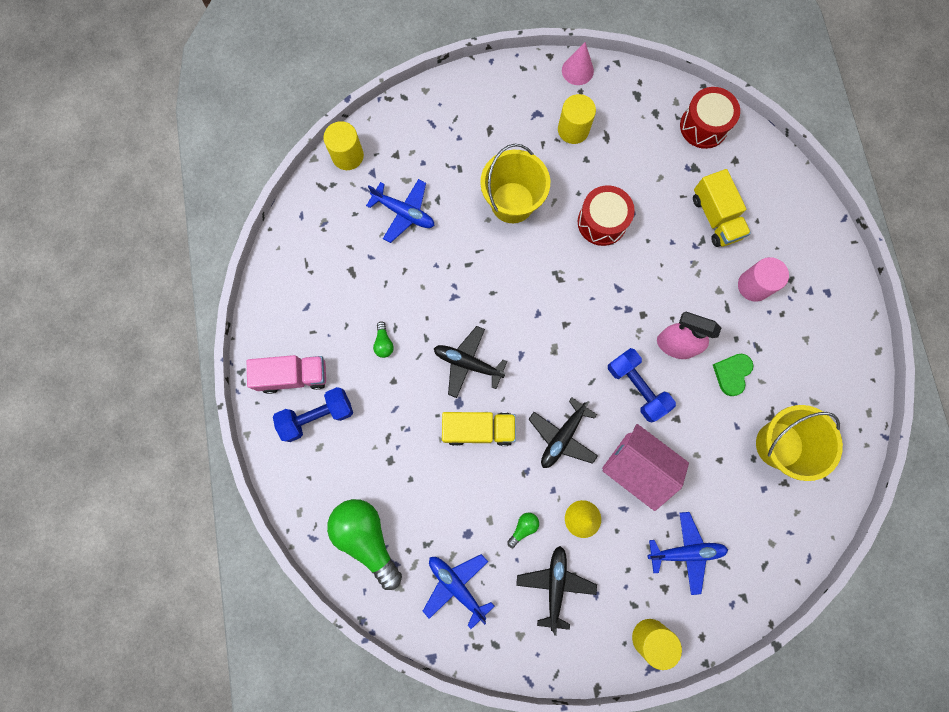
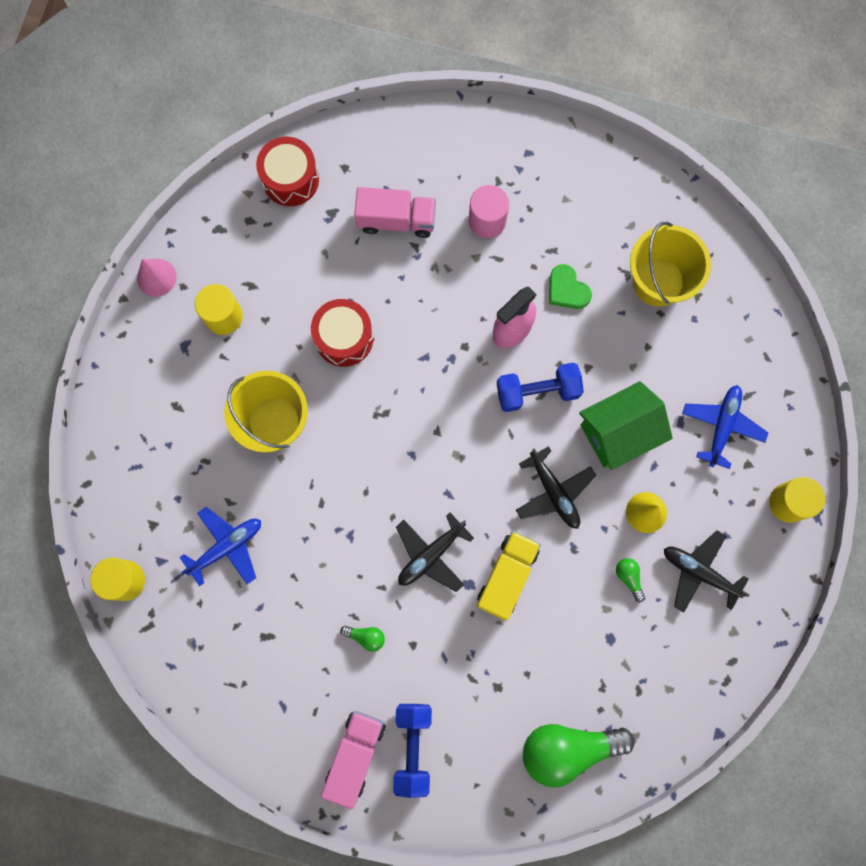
camera: 65 degrees left, 0 degrees up
blue plane [423,554,494,629] -> none
pink house [602,424,689,511] -> green house [579,381,673,470]
yellow truck [693,169,751,247] -> pink truck [354,187,436,238]

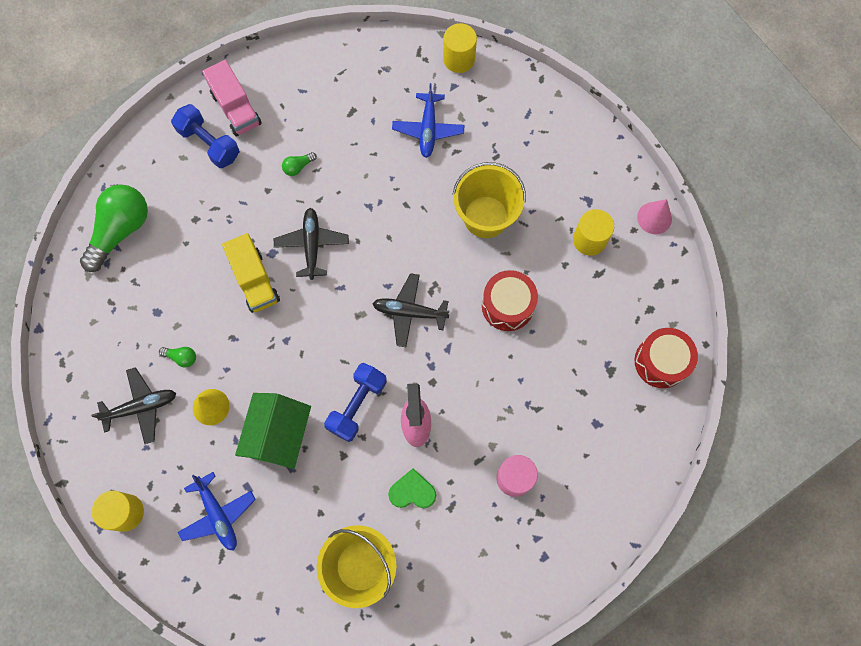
camera: 130 degrees right, 5 degrees down
pink truck [354,187,436,238] -> none
black plane [516,446,596,529] -> black plane moved to [373,273,449,347]

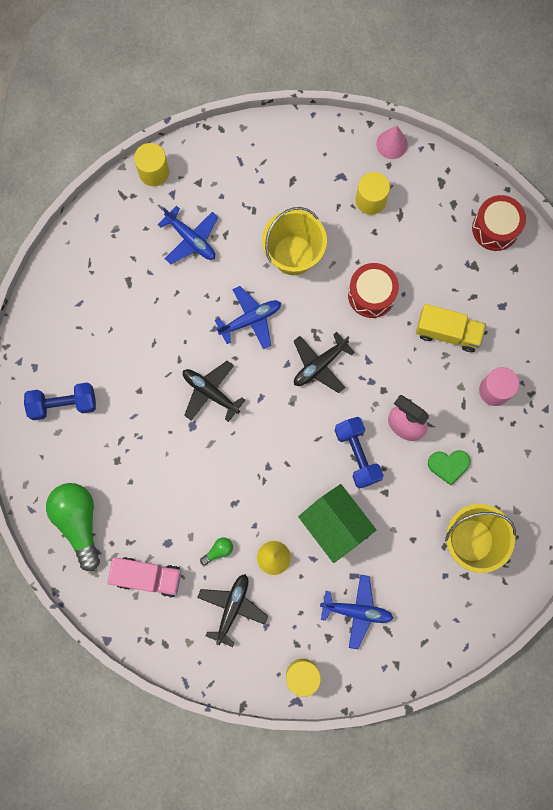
camera: 50 degrees left, 5 degrees up
pink truck [202,60,262,136] -> pink truck moved to [107,557,181,597]
yellow truck [222,233,280,313] -> yellow truck moved to [416,304,486,352]
green light bulb [282,152,317,176] -> none
green heart [388,468,436,508] -> green heart turned 135 degrees counterclockwise [428,450,471,485]
none -> blue plane [215,286,281,349]

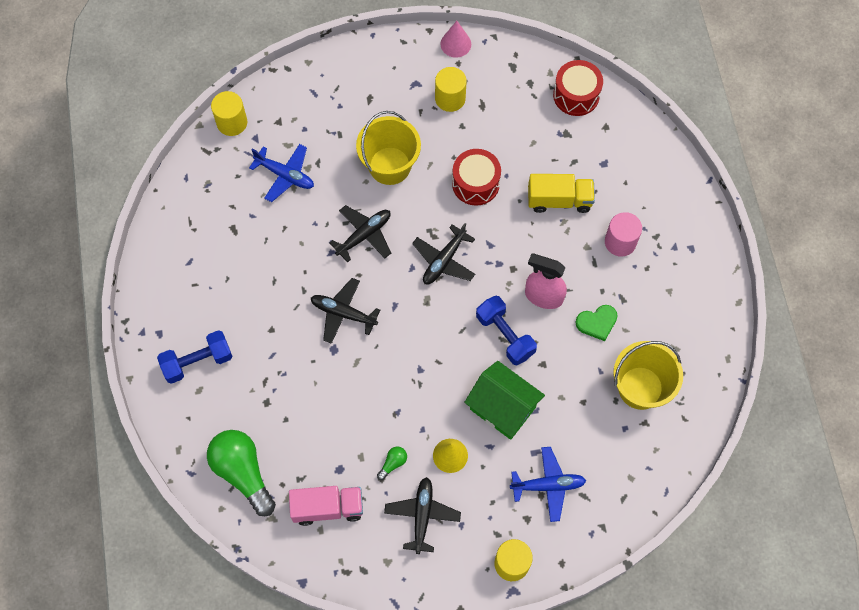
camera: 15 degrees left, 10 degrees down
blue plane [215,286,281,349] -> black plane [329,205,391,263]

